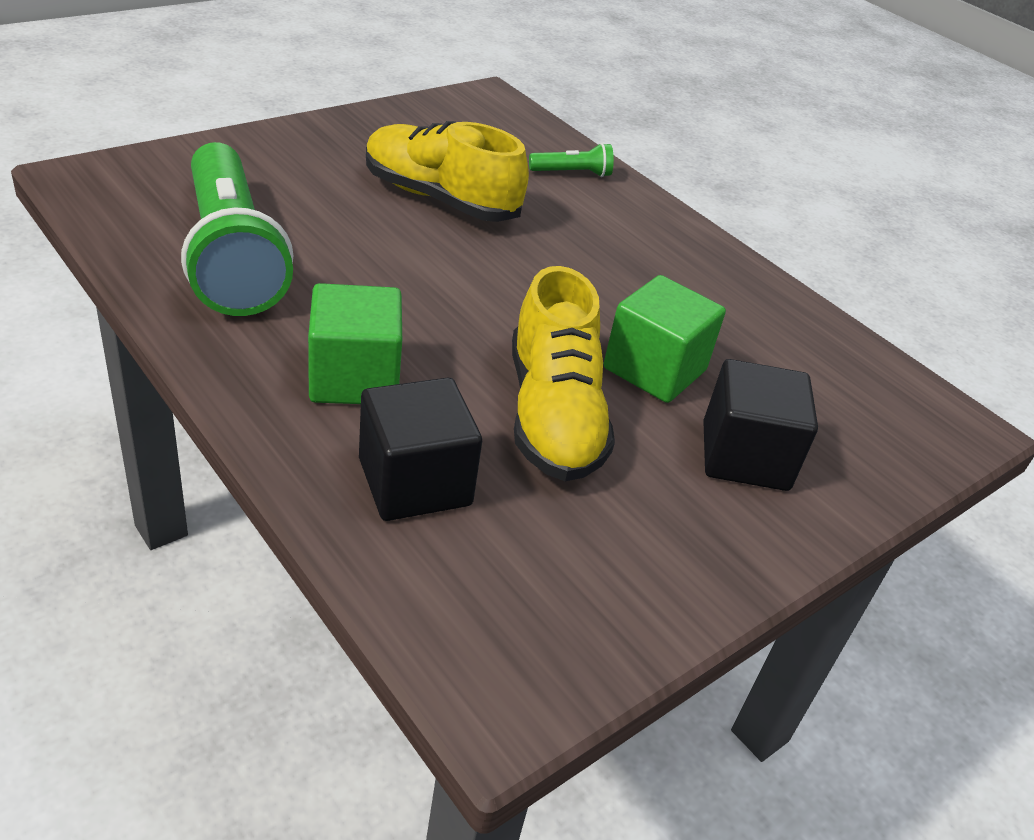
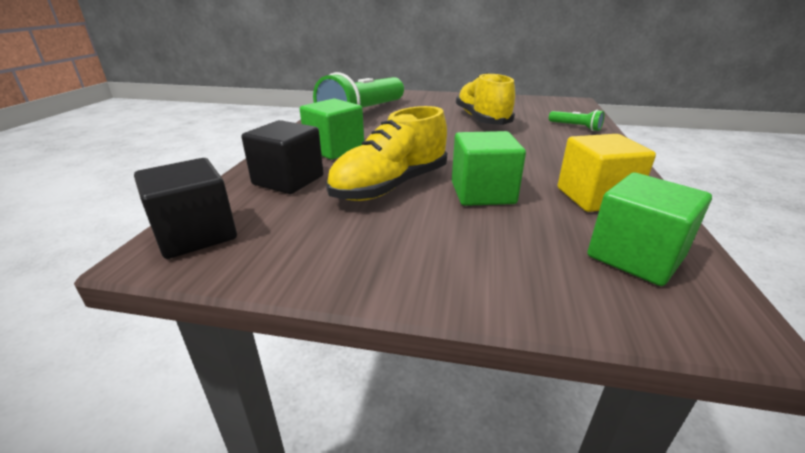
camera: 55 degrees right, 10 degrees down
black cube [703,359,818,491] -> black cube moved to [134,158,237,259]
none -> yellow cube [558,134,656,212]
none -> green cube [587,173,712,286]

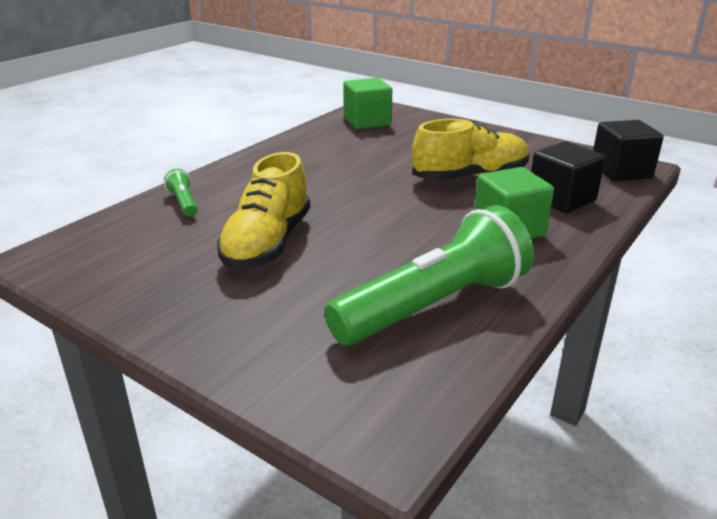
camera: 155 degrees left, 0 degrees up
green cube [452,131,526,206] -> none
yellow cube [558,134,656,212] -> none

